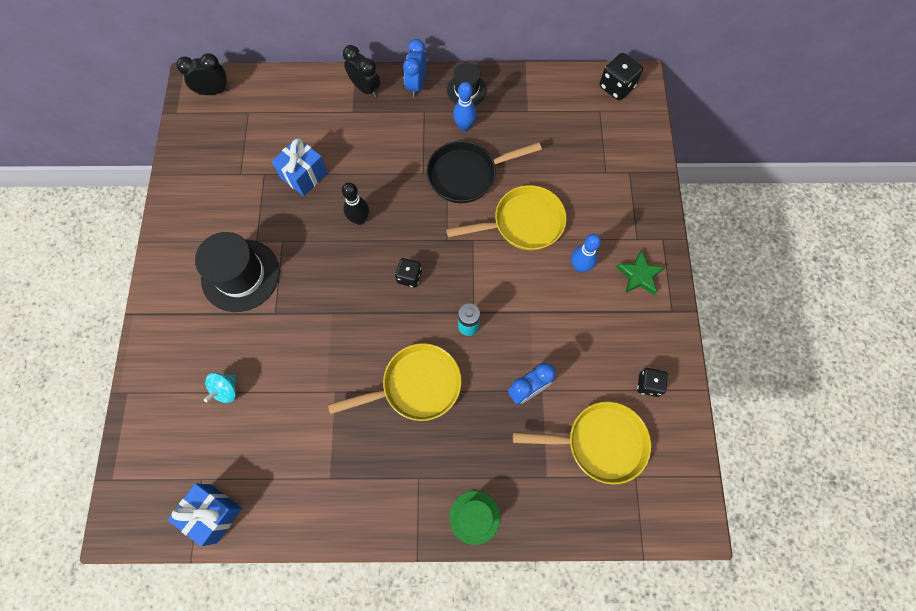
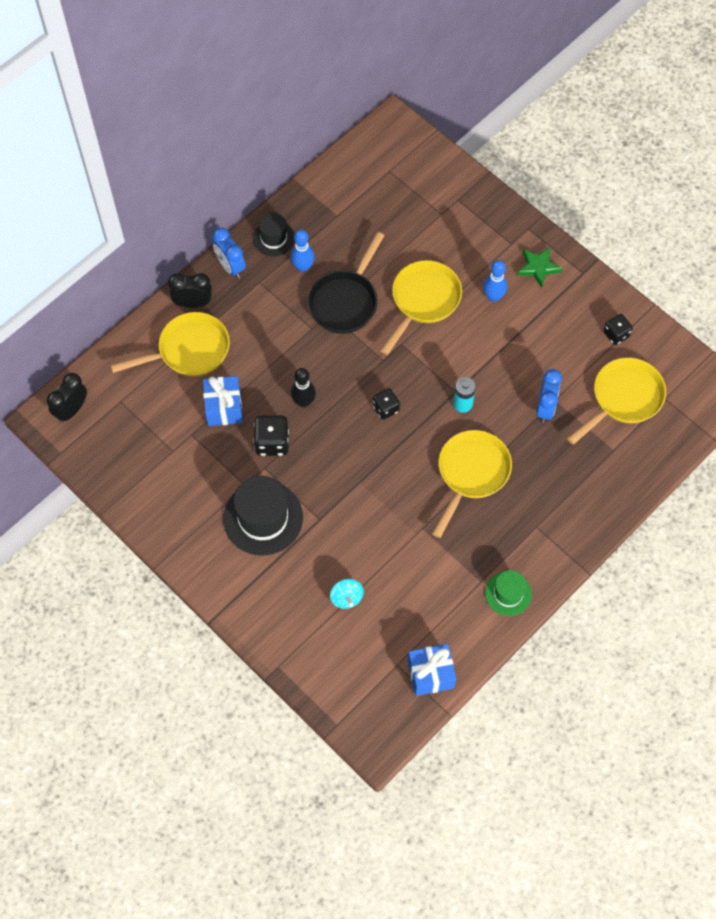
camera: 45 degrees left, 5 degrees down
green hat [449,491,500,545] -> green hat moved to [485,570,532,616]
black dice [600,53,643,100] -> black dice moved to [253,416,289,456]
none -> yellow pan [110,312,230,376]

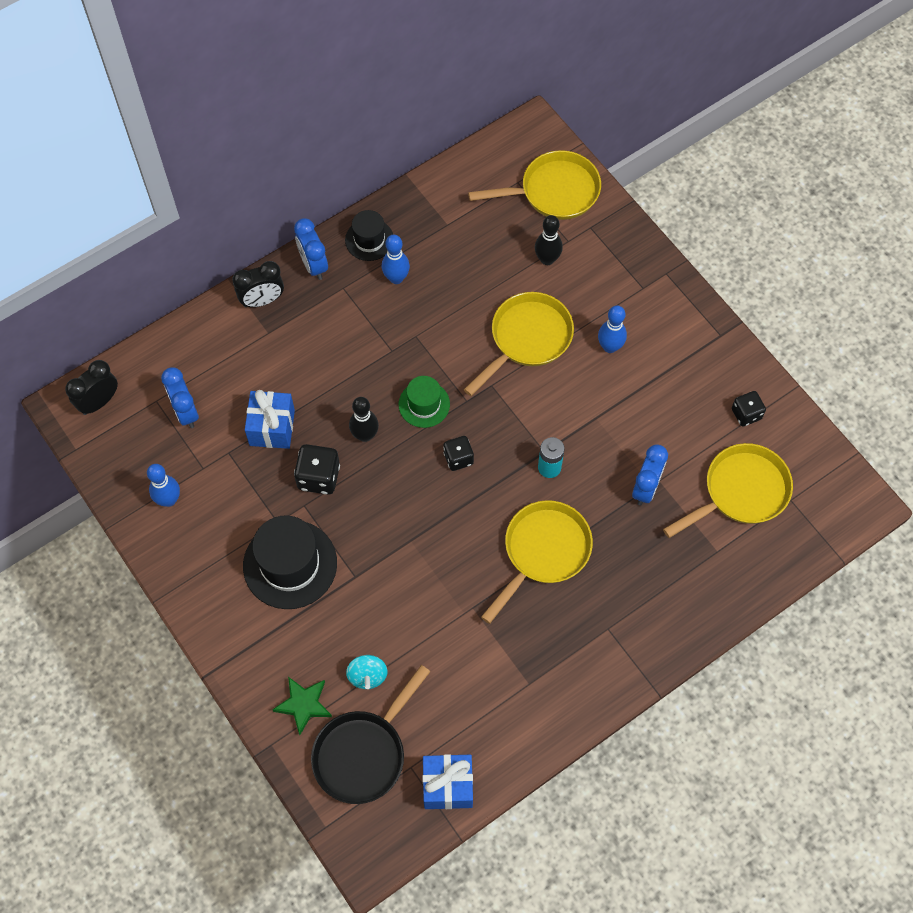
camera: 10 degrees right, 0 degrees up
yellow pan [110,312,230,376] -> yellow pan moved to [468,150,601,220]
black clock [168,273,212,308] -> black clock turned 150 degrees clockwise [232,261,284,307]
black pan [308,232,384,334] -> black pan moved to [311,665,430,804]
green hat [485,570,532,616] -> green hat moved to [399,376,450,428]
green star [517,247,562,288] -> green star moved to [272,677,332,735]
none -> blue bowling pin [147,464,180,507]
none -> blue clock [161,367,199,428]
none -> black bowling pin [535,215,563,265]

